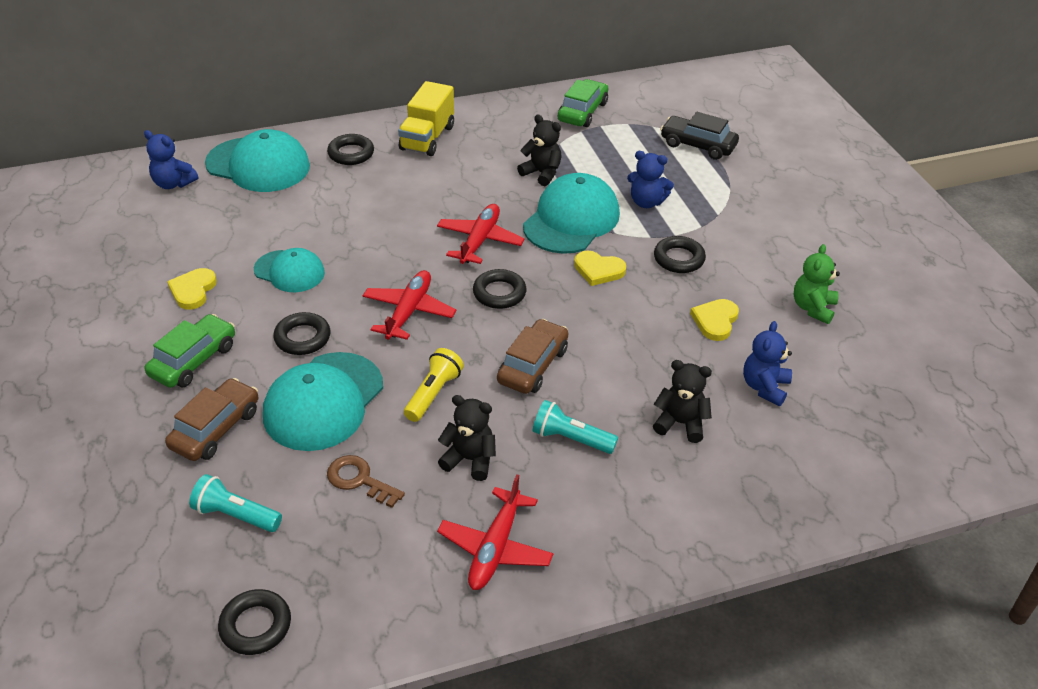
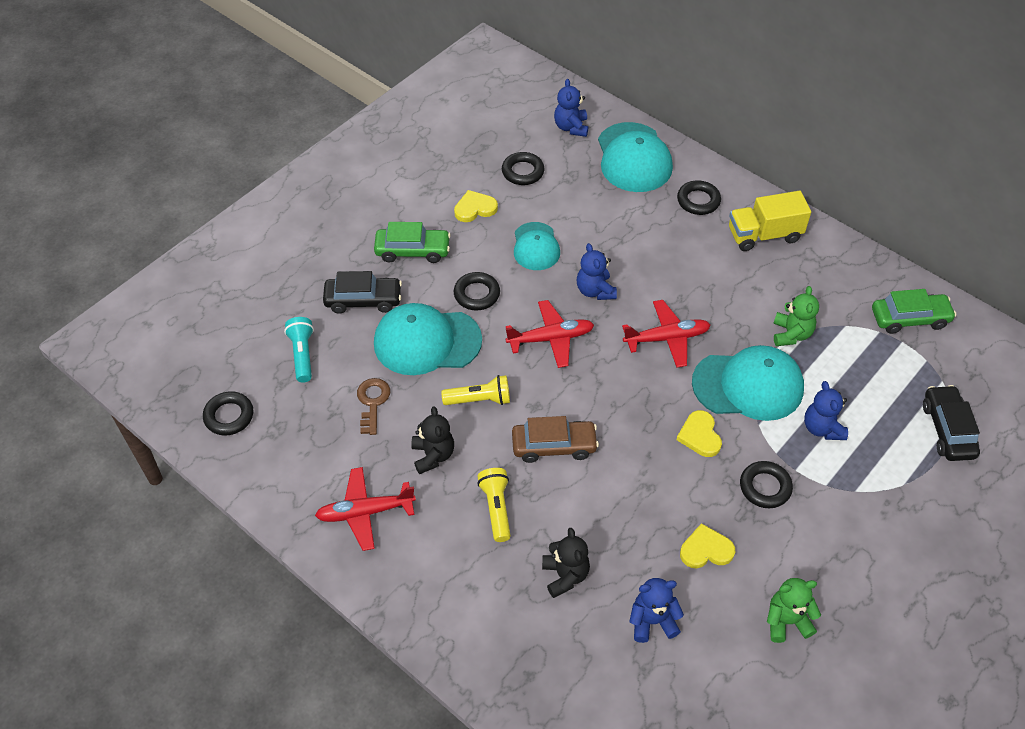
camera: 60 degrees right, 10 degrees up
brown car [165,378,258,461] -> black car [323,271,402,314]
black ring [473,269,526,309] -> black ring moved to [502,152,544,185]
black teddy bear [517,114,562,186] -> green teddy bear [773,286,819,346]
turquoise flashlight [533,400,618,454] -> yellow flashlight [477,468,511,542]
none -> blue teddy bear [577,243,617,300]

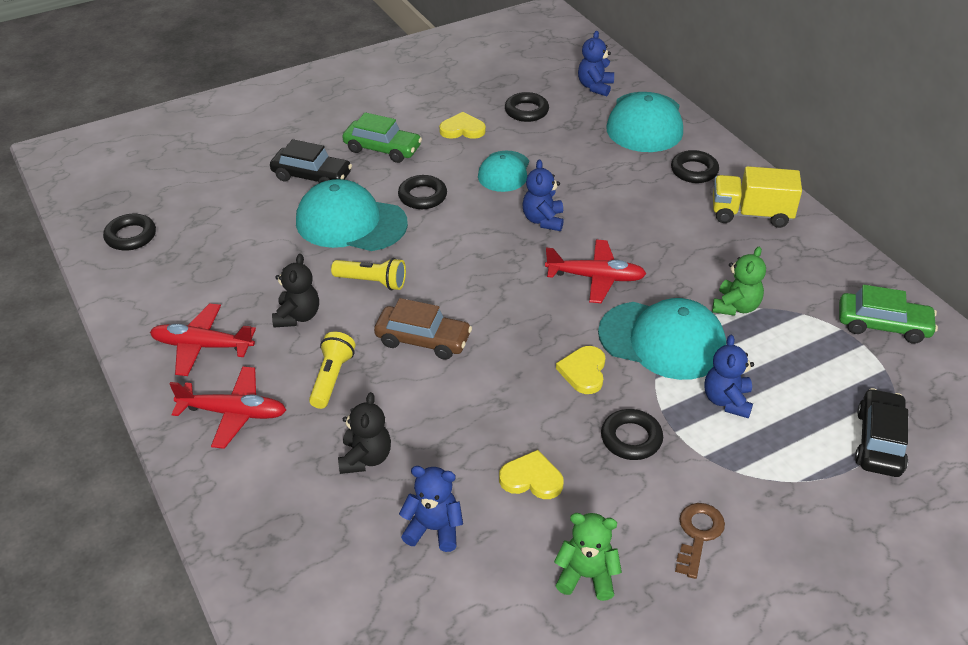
camera: 20 degrees right, 10 degrees down
turquoise flashlight [284,317,314,383] -> none
brown key [357,378,390,435] -> brown key moved to [675,503,725,579]
red plane [506,300,594,368] -> red plane moved to [170,366,286,449]

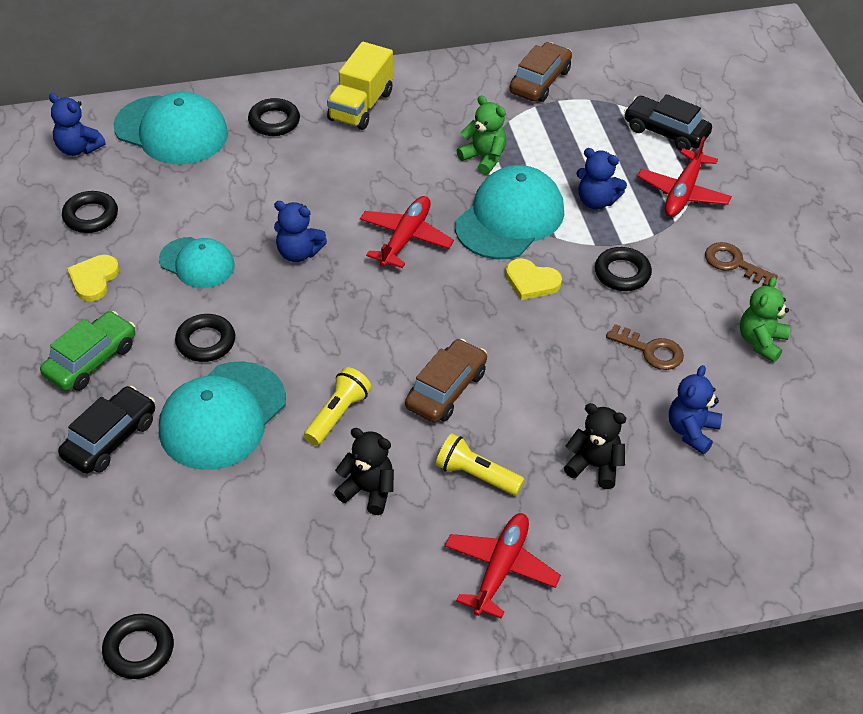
camera: 75 degrees left, 5 degrees up
red plane [150,303,256,376] -> red plane moved to [637,136,732,217]
yellow heart [499,450,564,499] -> brown key [606,324,684,370]
green car [839,285,938,344] -> brown car [509,42,572,102]

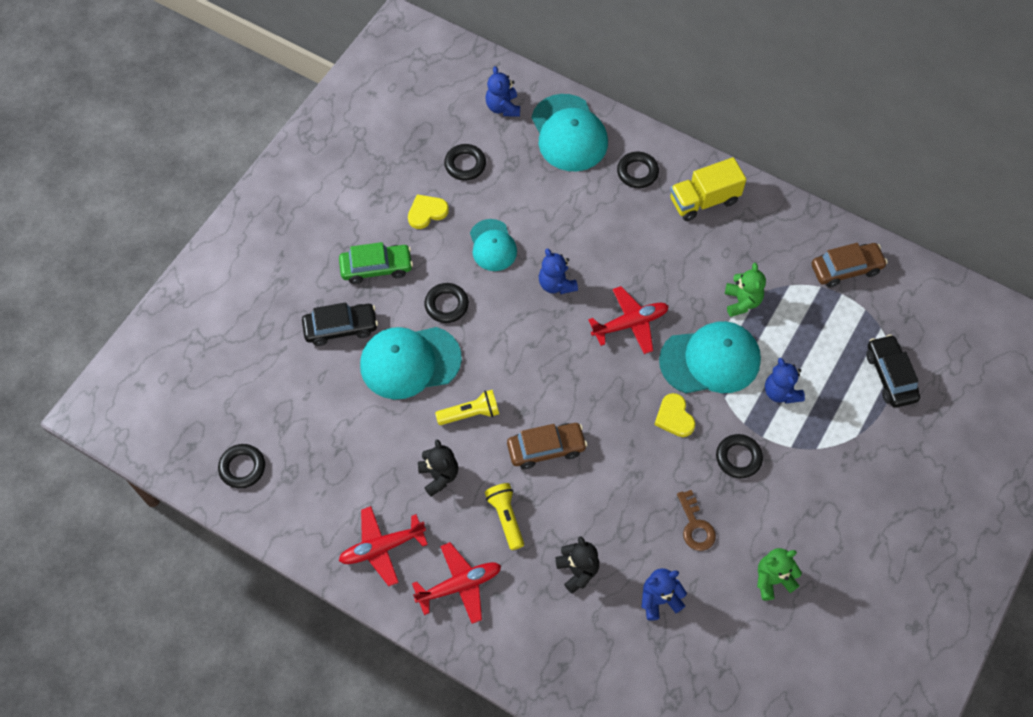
camera: 45 degrees right, 15 degrees up
red plane [637,136,732,217] -> red plane moved to [339,506,428,586]
brown key [705,242,778,286] -> none

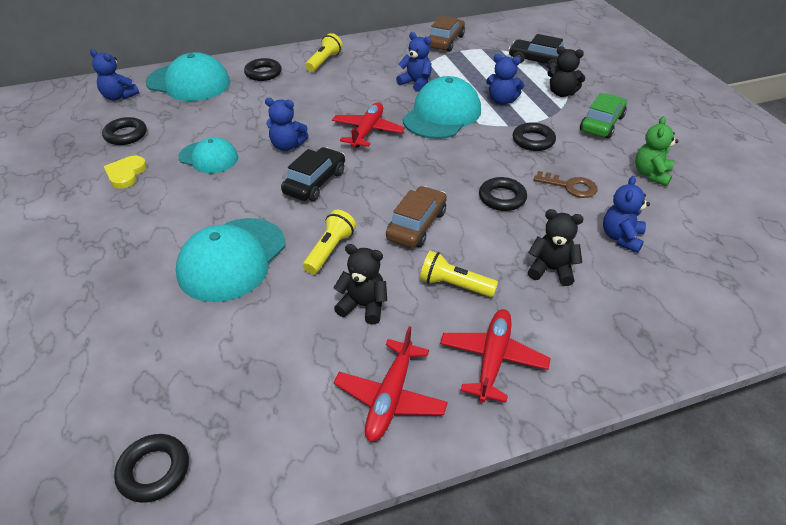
camera: 50 degrees left, 20 degrees down
black car [302,303,378,346] -> black car moved to [281,147,345,201]
green car [339,242,413,284] -> green car moved to [580,93,627,139]
black ring [425,283,469,323] -> black ring moved to [479,177,527,211]
yellow heart [654,393,695,437] -> none
yellow truck [670,157,746,221] -> yellow flashlight [305,33,343,72]
green teddy bear [725,263,766,317] -> blue teddy bear [396,32,432,92]
none -> black teddy bear [547,46,585,97]

